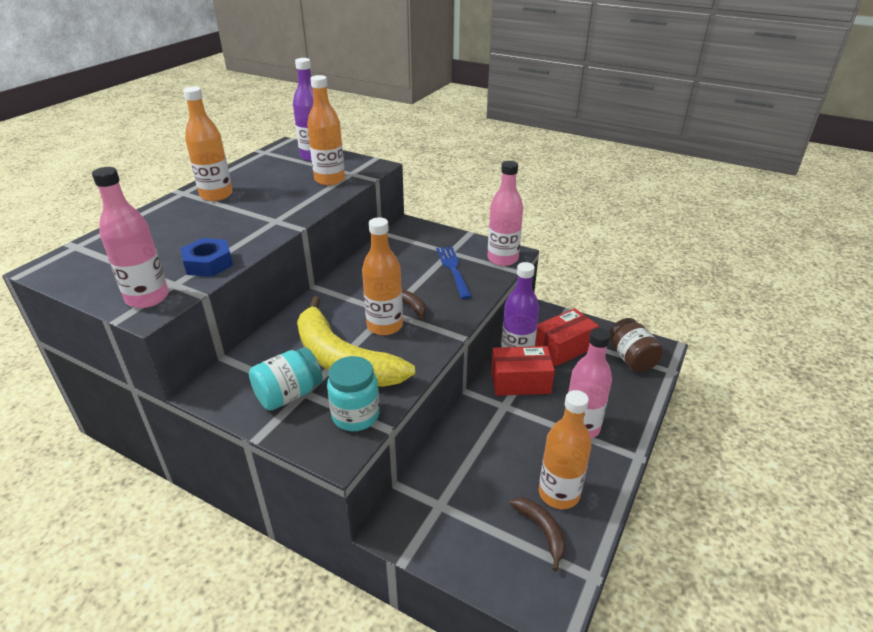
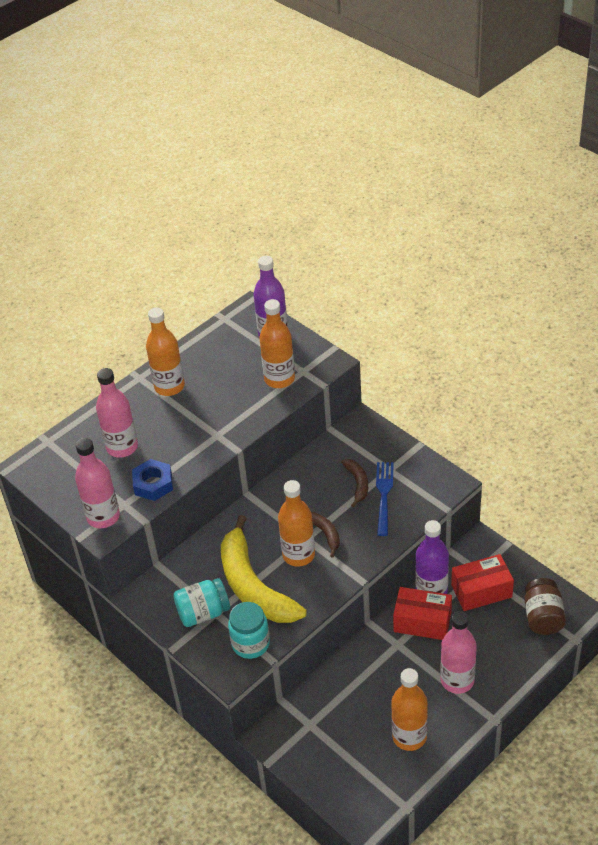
camera: 20 degrees right, 10 degrees up
pink bottle [488,161,523,266] -> pink bottle moved to [96,368,138,458]
brown banana [510,497,566,571] -> brown banana moved to [341,459,368,507]

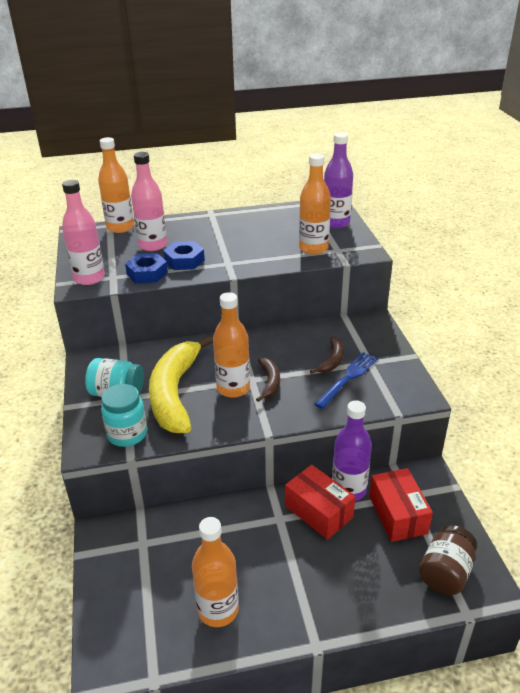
camera: 30 degrees right, 10 degrees down
orange bottle [146,307,185,396] -> orange bottle moved to [98,137,134,233]
pink bottle [440,611,477,694] -> none
red box [451,554,514,611] -> red box turned 60 degrees clockwise [369,468,433,542]
none -> blue nut [164,241,205,270]

